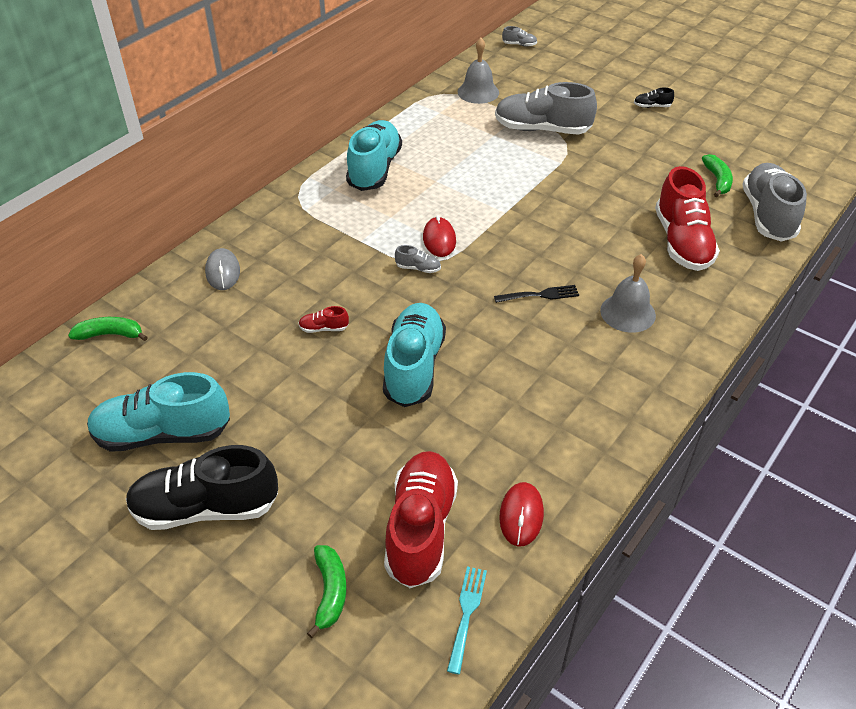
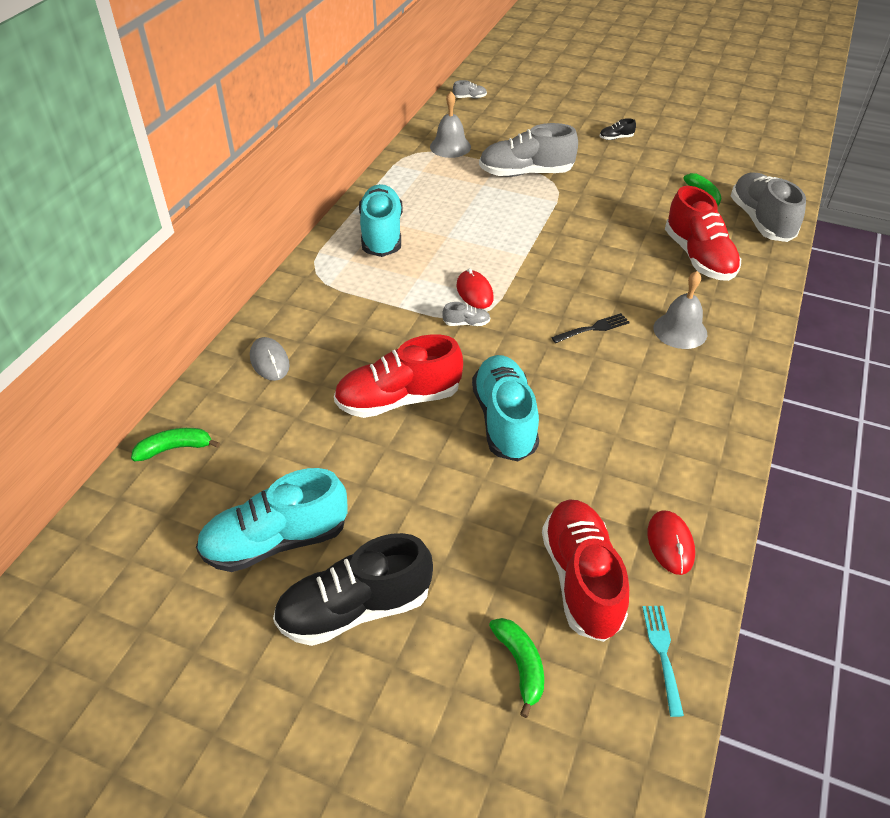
camera: 15 degrees left, 0 degrees up
red shoe [299,306,349,333] -> red shoe [334,334,463,418], size x2.49

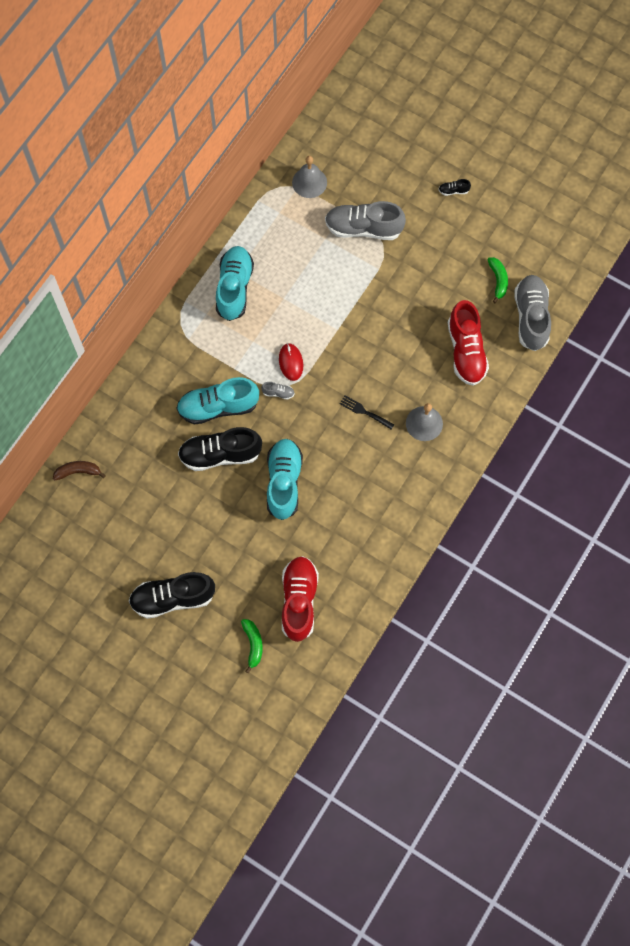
camera: 10 degrees right, 25 degrees up
green banana [131,428,220,461] -> brown banana [53,461,106,480]
turquoise shoe [196,468,347,572] -> turquoise shoe moved to [176,377,259,425]
grey mouse [250,337,290,381] -> none
red shoe [334,334,463,418] -> black shoe [178,427,262,471]
grey shoe [453,80,487,99] -> none
black fork [551,313,630,343] -> black fork turned 135 degrees counterclockwise [340,396,394,429]
turquoise fork [642,606,684,717] -> none
red mouse [648,510,695,575] -> none

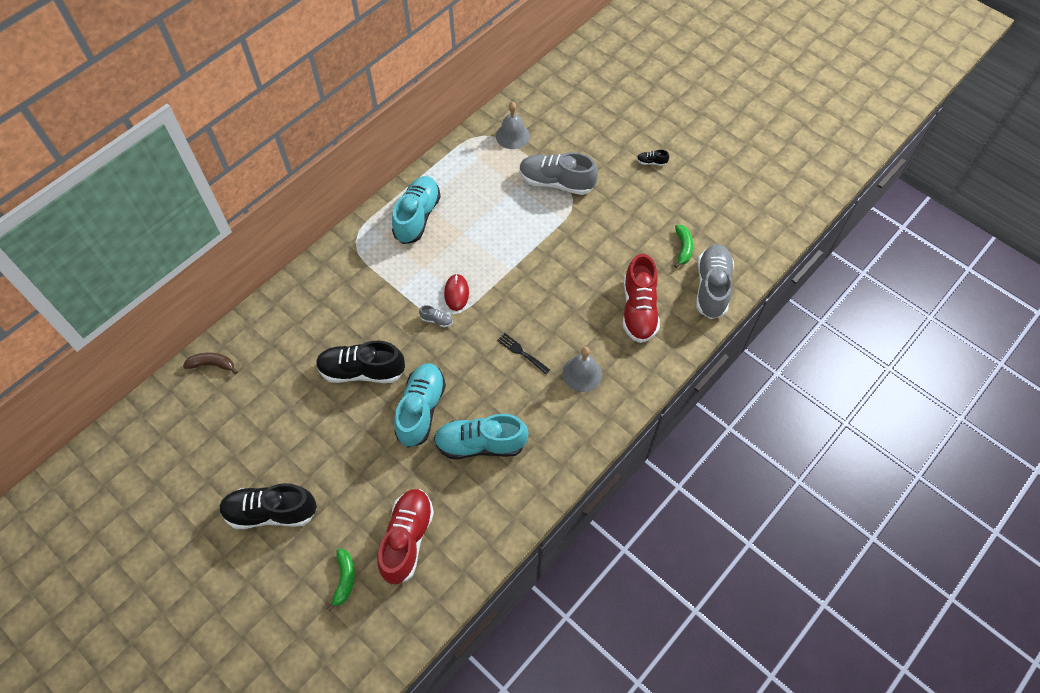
camera: 10 degrees right, 10 degrees down
turquoise shoe [176,377,259,425] -> turquoise shoe moved to [434,414,529,459]

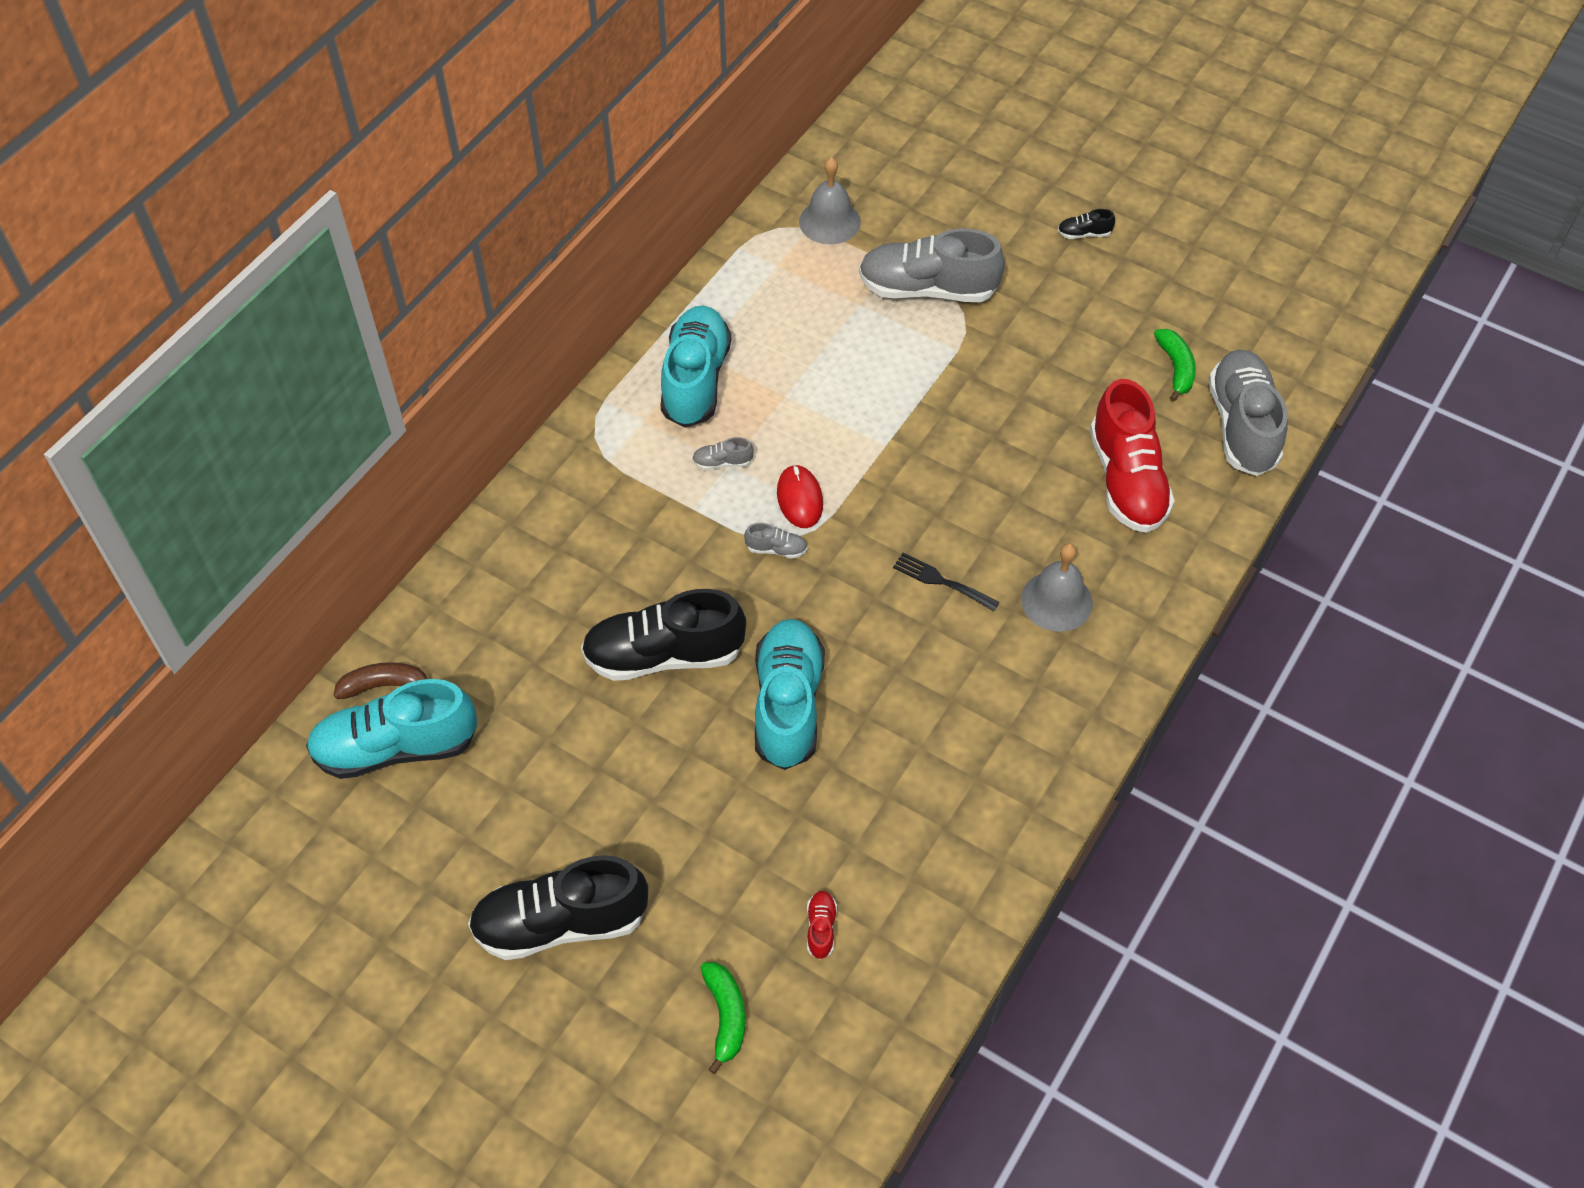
camera: 10 degrees left, 5 degrees down
red shoe [377,489,434,585] -> red shoe [807,891,837,959], size x0.40
turquoise shoe [434,414,529,459] -> turquoise shoe moved to [306,679,477,779]
none -> grey shoe [692,437,754,470]

